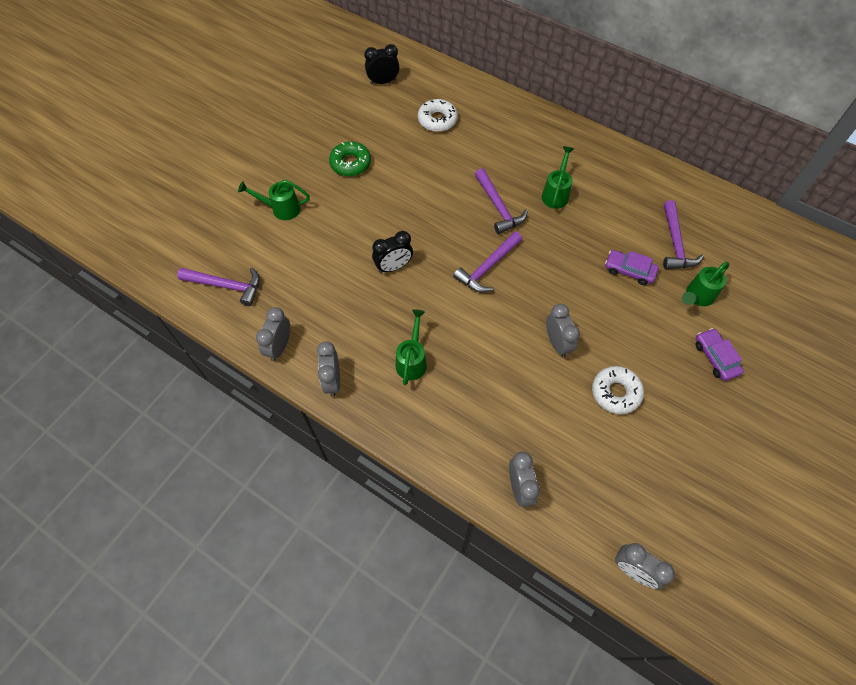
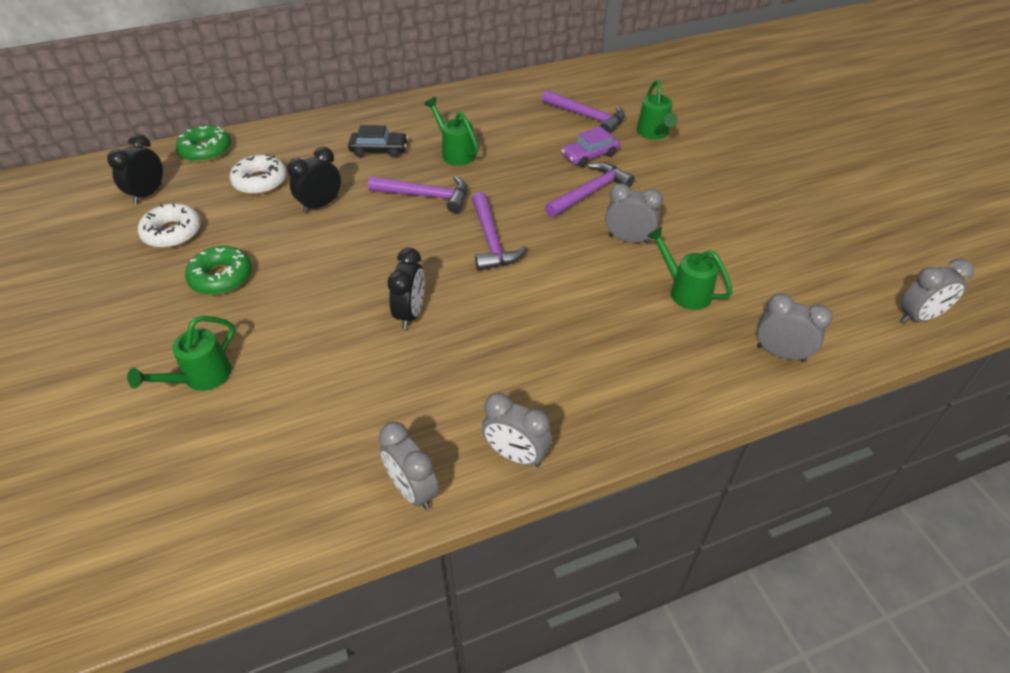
camera: 55 degrees left, 15 degrees down
purple hammer [177,268,260,306] -> purple hammer moved to [545,162,635,218]
green watering can [396,309,427,385] -> green watering can moved to [647,227,733,310]
white donut [592,366,644,414] -> white donut moved to [138,203,201,248]
purple car [696,328,744,381] -> none
none -> green donut [176,125,231,162]
none -> black clock [287,147,341,213]
none -> black car [348,125,408,158]

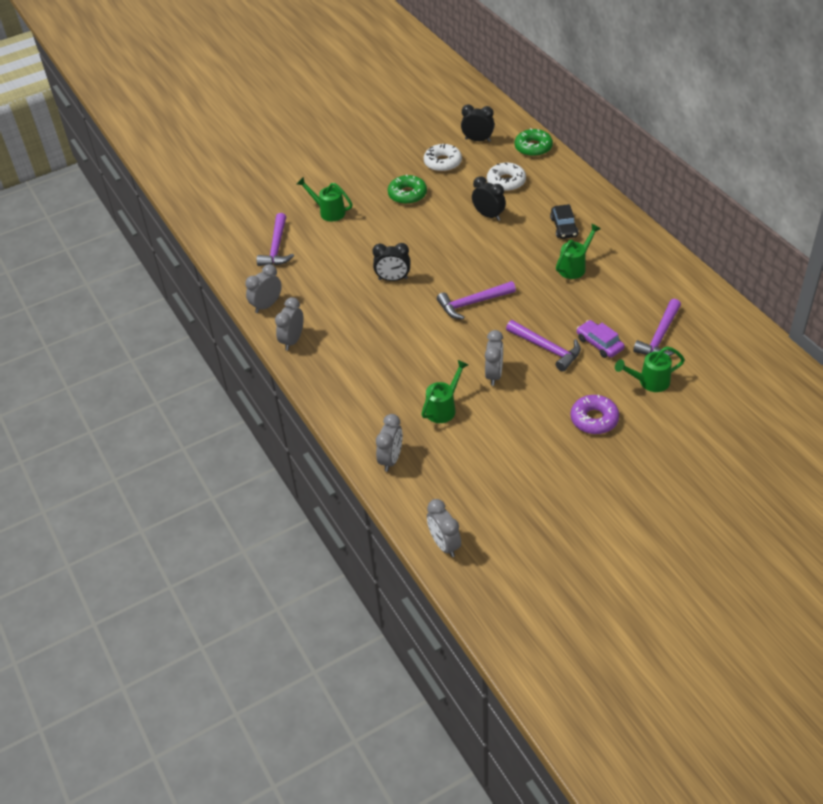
camera: 85 degrees right, 0 degrees up
purple hammer [368,176,467,213] -> purple hammer moved to [257,213,294,266]
none -> purple donut [570,395,619,434]

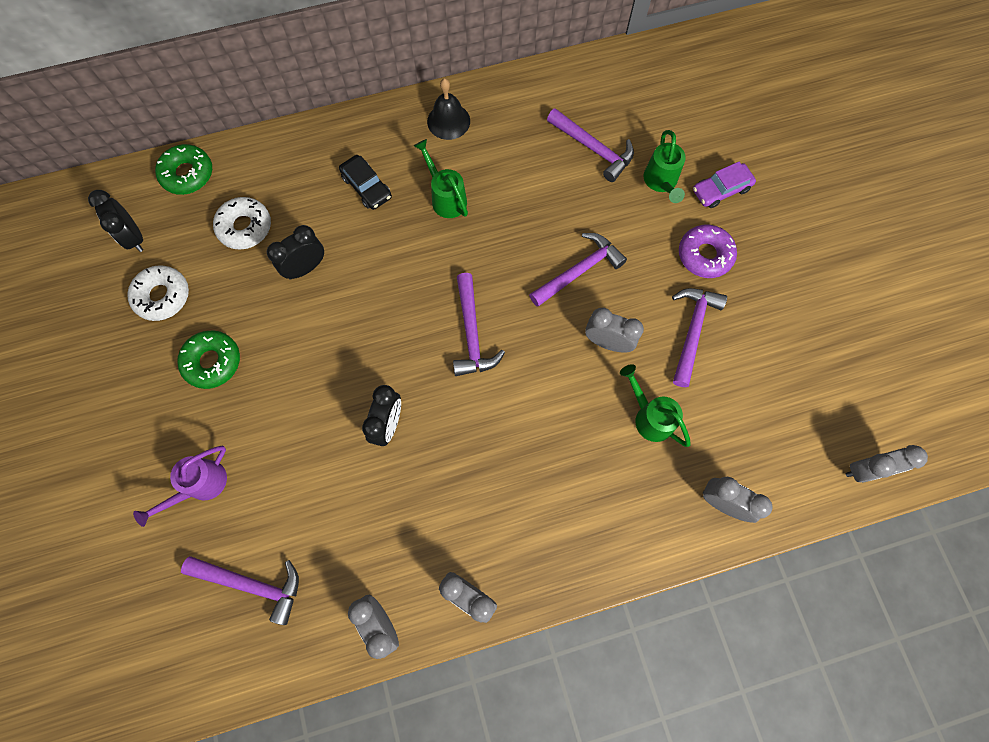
camera: 80 degrees left, 25 degrees up
green watering can [297,177,353,221] -> purple watering can [133,446,227,527]
black clock [461,104,495,142] -> black clock turned 60 degrees counterclockwise [88,190,143,252]
black car [550,204,579,239] -> black car turned 45 degrees clockwise [339,155,392,210]
purple car [577,320,625,358] -> purple car moved to [693,162,756,208]
none -> black bell [427,78,470,140]
none -> purple hammer [672,288,727,387]

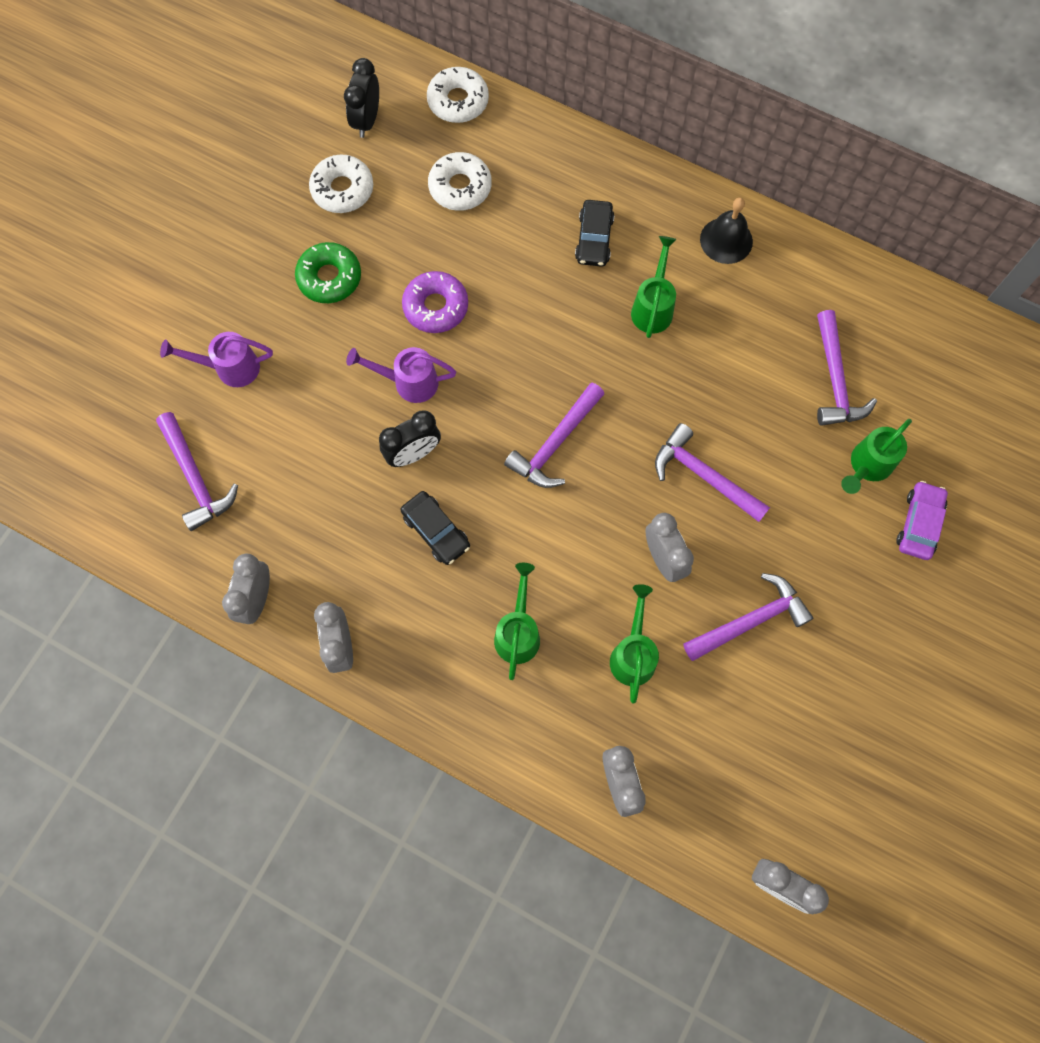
camera: 45 degrees right, 0 degrees up
green donut [155,144,212,195] -> white donut [427,67,489,123]
black clock [267,225,324,280] -> none
purple hammer [529,233,627,307] -> purple hammer turned 150 degrees counterclockwise [655,423,770,522]
purple donut [679,225,737,278] -> purple donut moved to [402,271,468,333]
purple car [693,162,756,208] -> purple car turned 90 degrees clockwise [896,481,948,560]
none -> purple watering can [346,347,456,403]
none -> black car [400,491,470,565]
none -> green watering can [494,563,540,680]

